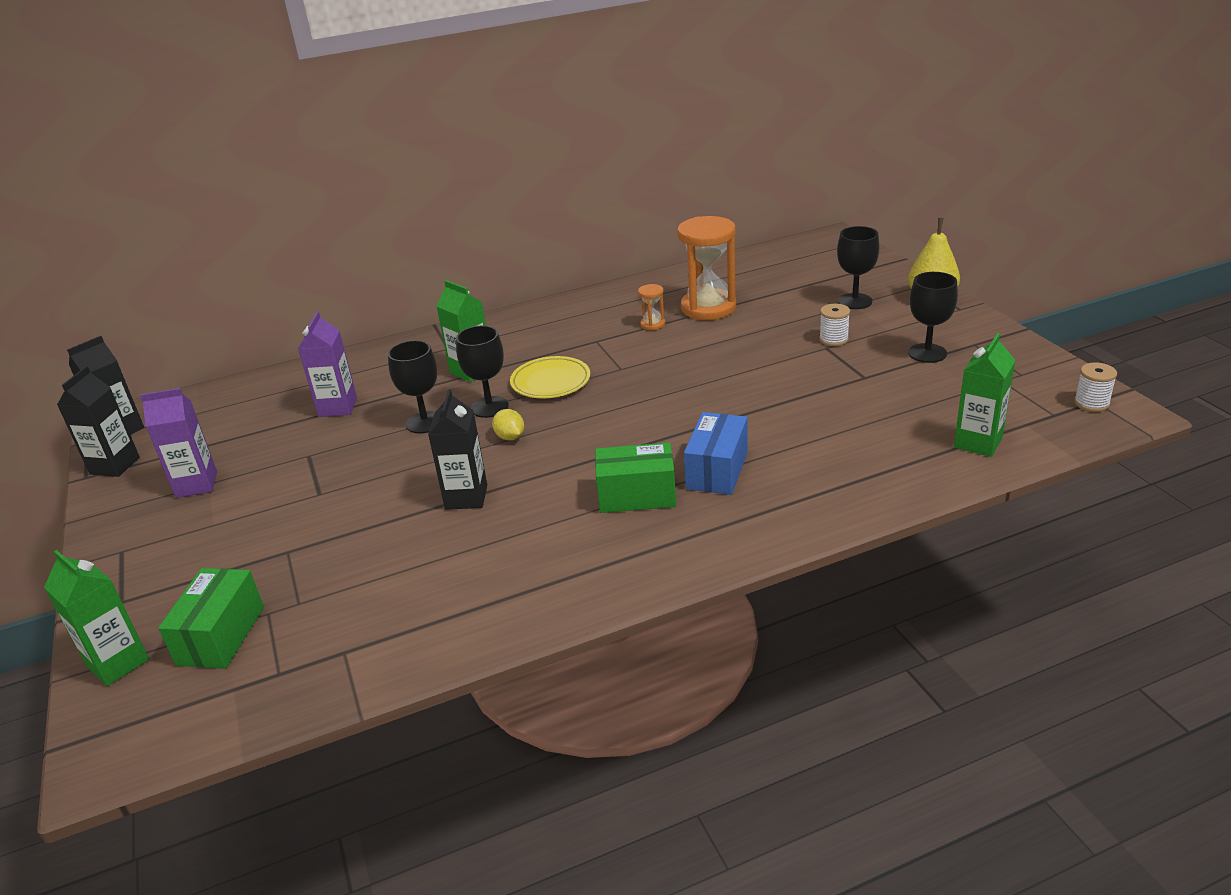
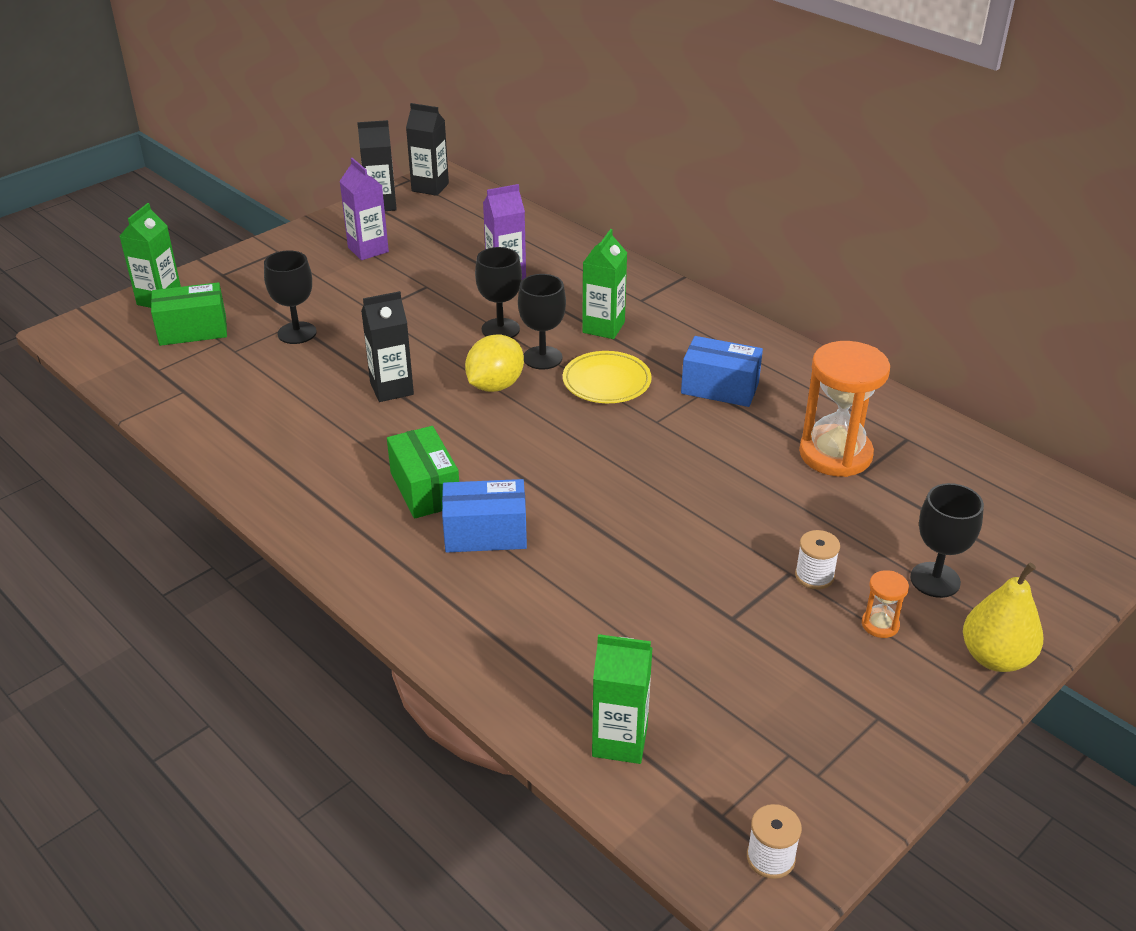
camera: 65 degrees right, 5 degrees up
yellow lemon [492,409,524,440] -> yellow lemon [465,334,524,392], size x1.75
orange hourglass [638,284,665,330] -> orange hourglass moved to [862,570,909,638]
black goblet [908,272,958,363] -> black goblet moved to [264,250,317,344]
none -> blue box [681,336,763,407]

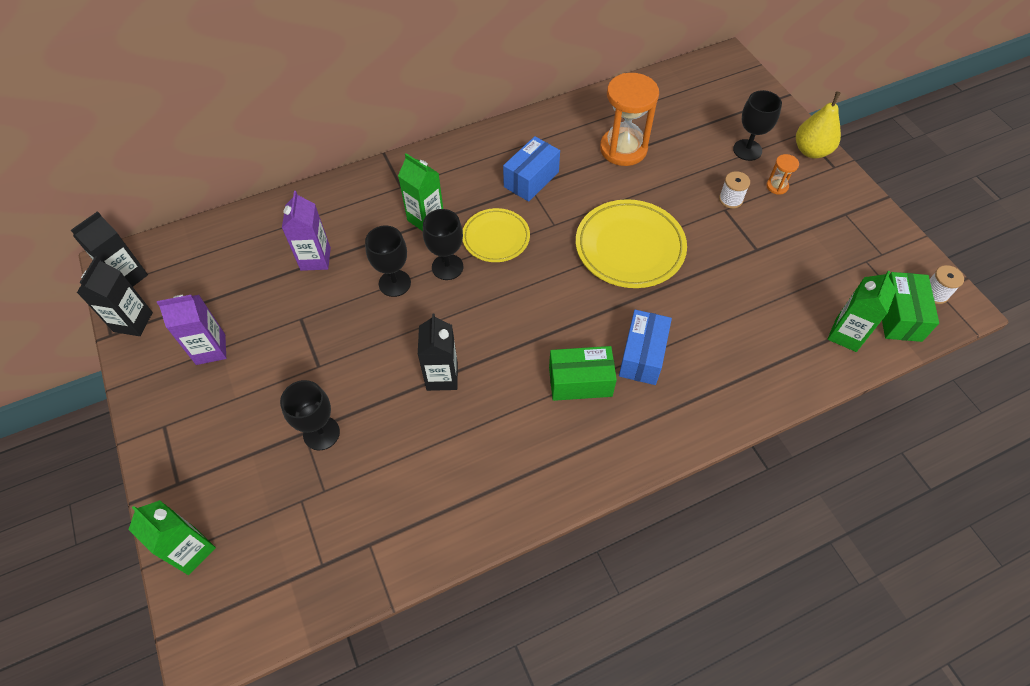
camera: 70 degrees left, 20 degrees up
green box [151,282,227,346] -> green box moved to [882,272,939,342]
yellow lemon [465,334,524,392] -> none
none -> yellow plate [576,199,687,288]

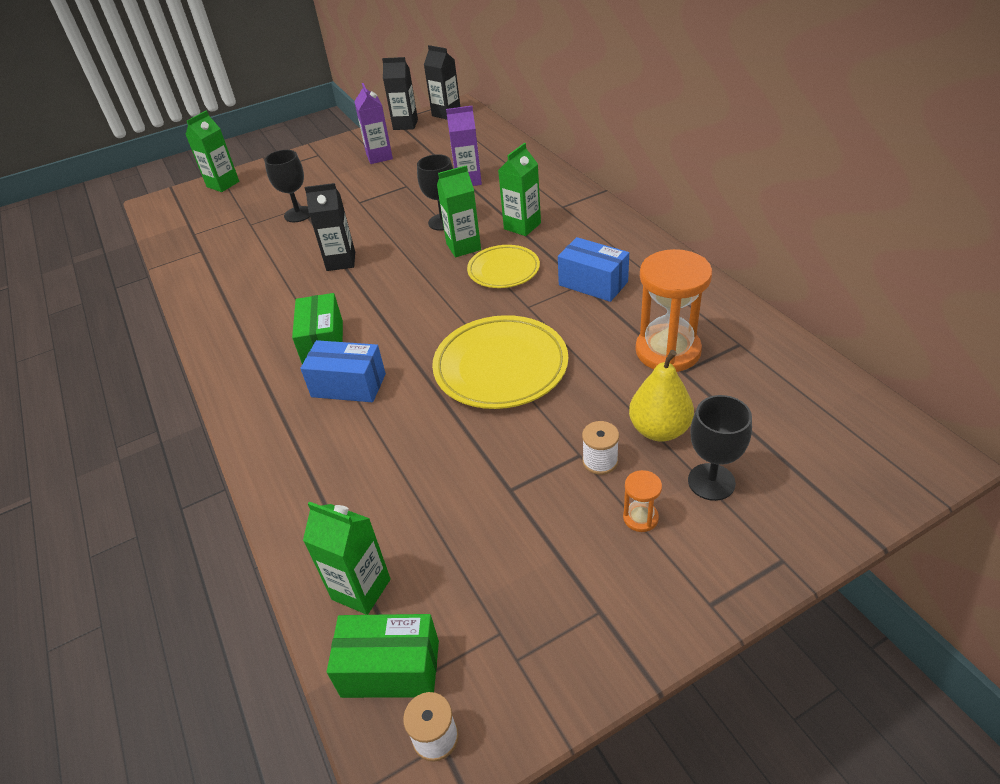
camera: 90 degrees right, 15 degrees down
black goblet [423,209,463,280] -> green carton [437,165,481,257]
yellow pear [796,92,841,158] -> yellow pear moved to [629,350,694,441]

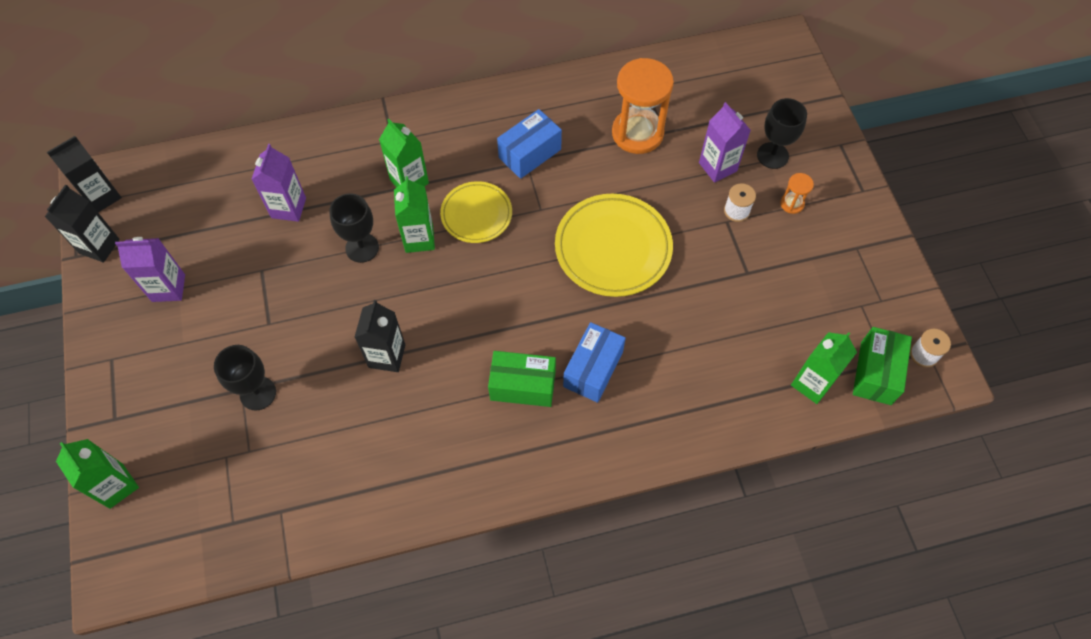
camera: 80 degrees left, 20 degrees up
yellow pear [629,350,694,441] -> purple carton [699,102,751,183]

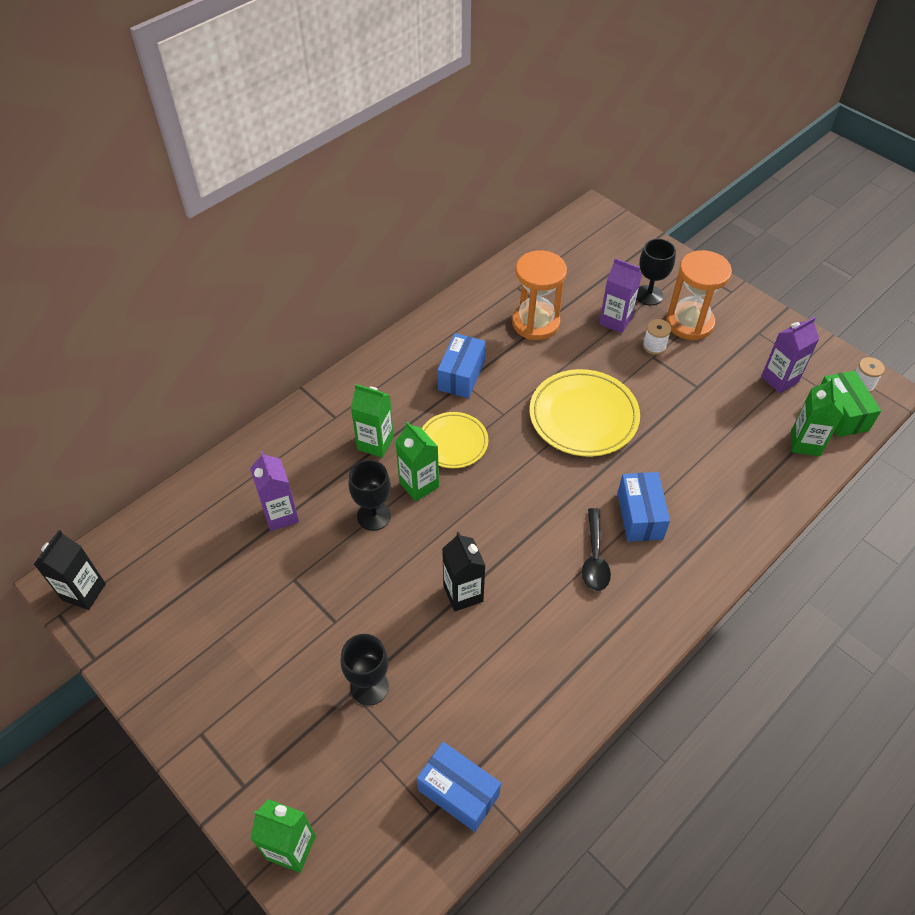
camera: 30 degrees left, 10 degrees down
black carton [45,185,120,263] -> none
purple carton [115,237,185,302] -> purple carton moved to [761,317,819,393]
green box [488,351,556,407] -> black spoon [582,508,611,591]
orange hourglass [780,173,814,214] -> orange hourglass [666,250,732,340], size x2.26
none -> blue box [417,742,501,832]

